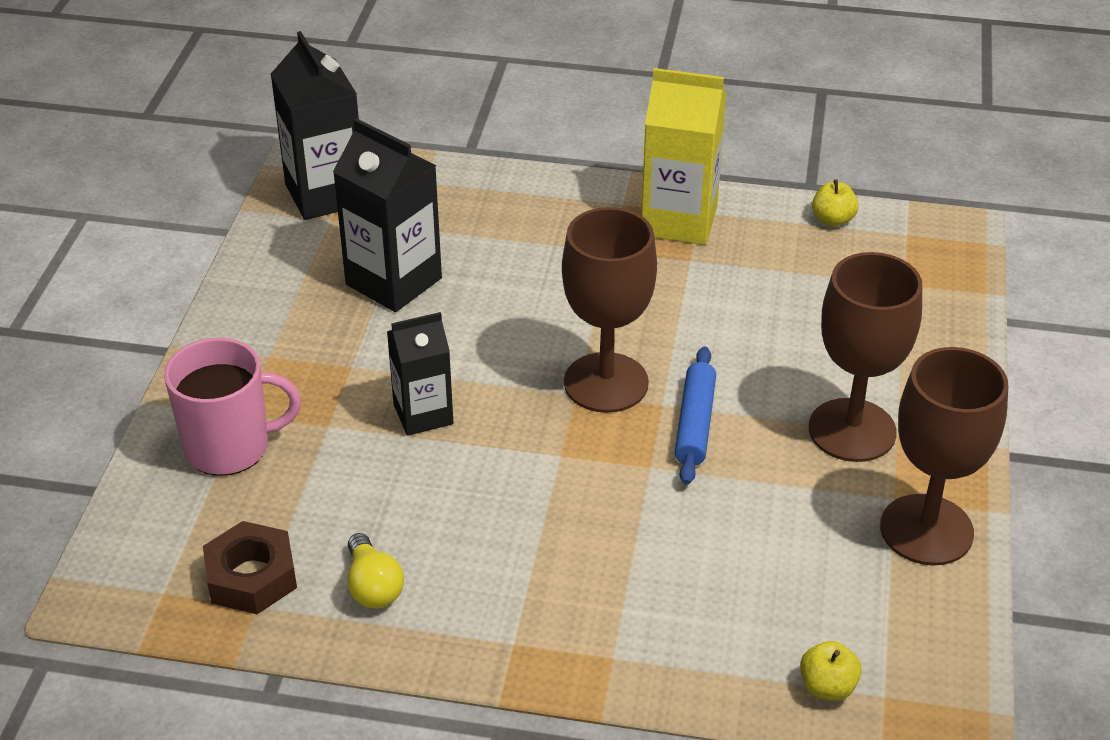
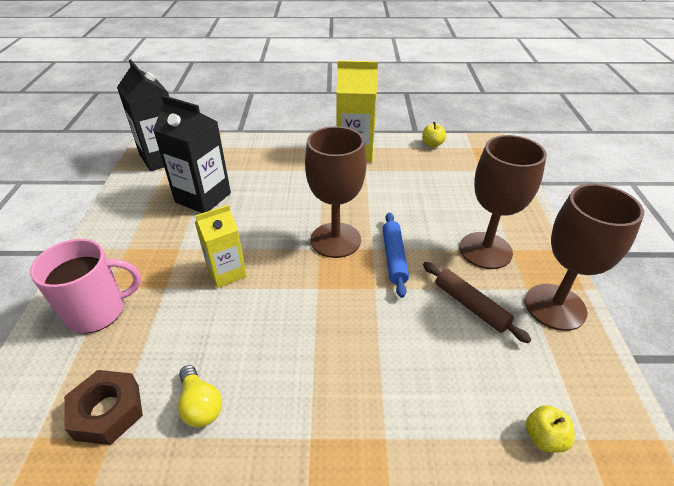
camera: 10 degrees left, 0 degrees up
black carton [387,312,453,436] -> yellow carton [195,205,247,288]
none -> brown rolling pin [423,262,531,343]

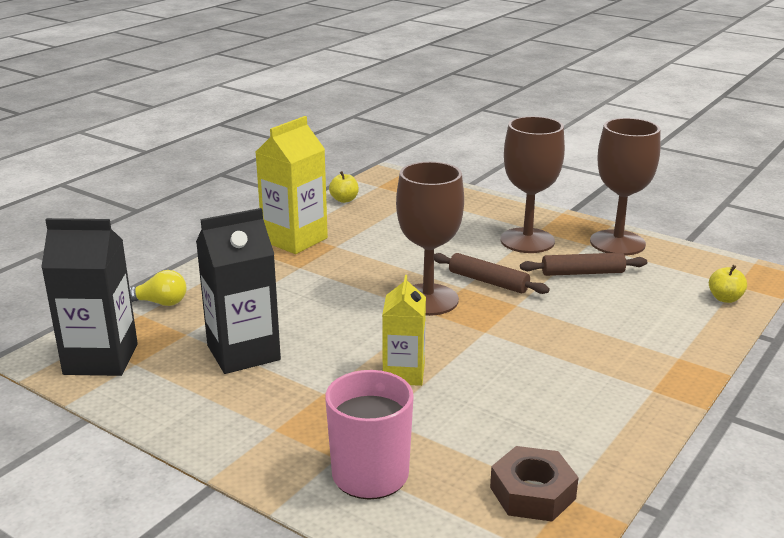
camera: 55 degrees left, 15 degrees down
yellow light bulb [178,365,222,428] -> yellow light bulb moved to [129,270,186,306]
blue rolling pin [383,213,409,298] -> brown rolling pin [434,253,550,294]

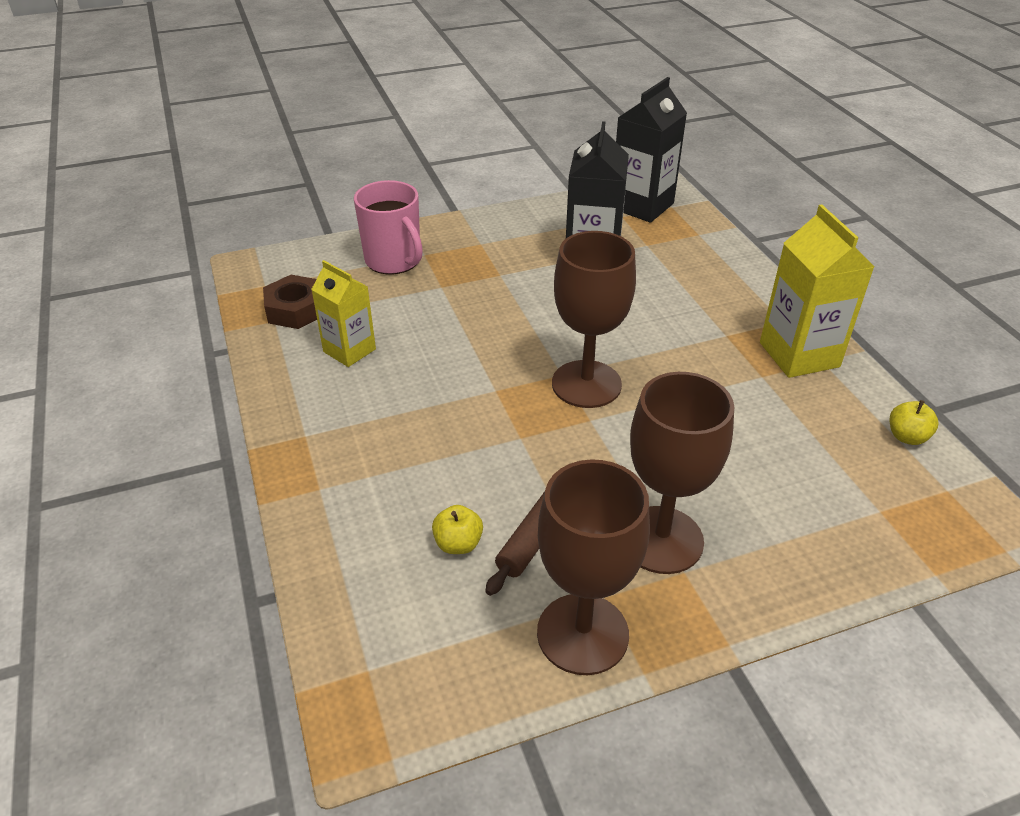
camera: 125 degrees right, 15 degrees up
yellow light bulb [129,270,186,306] -> none
yellow carton [382,275,426,386] -> yellow carton moved to [311,260,376,367]
brown rolling pin [434,253,550,294] -> none
yellow apple [709,265,747,303] -> yellow apple moved to [432,505,483,554]

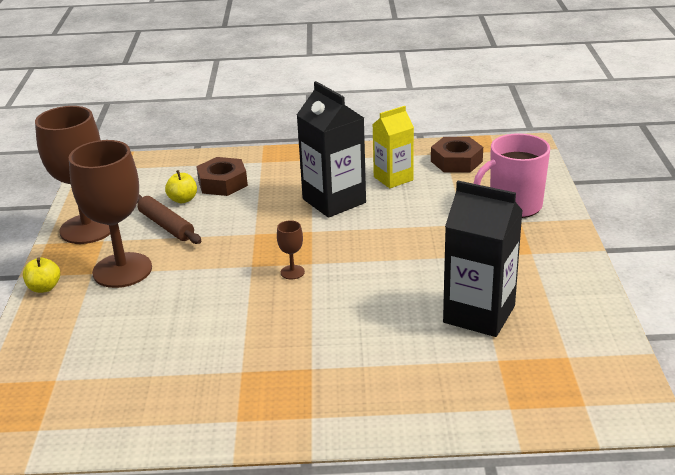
camera: 110 degrees right, 10 degrees down
brown goblet [552,231,636,408] -> brown goblet [277,220,305,280], size x0.40
black carton [616,77,687,223] -> black carton moved to [297,81,366,218]
yellow carton [760,204,875,378] -> none
yellow apple [890,400,938,445] -> yellow apple moved to [23,257,60,293]
none -> brown nut [196,157,248,196]

